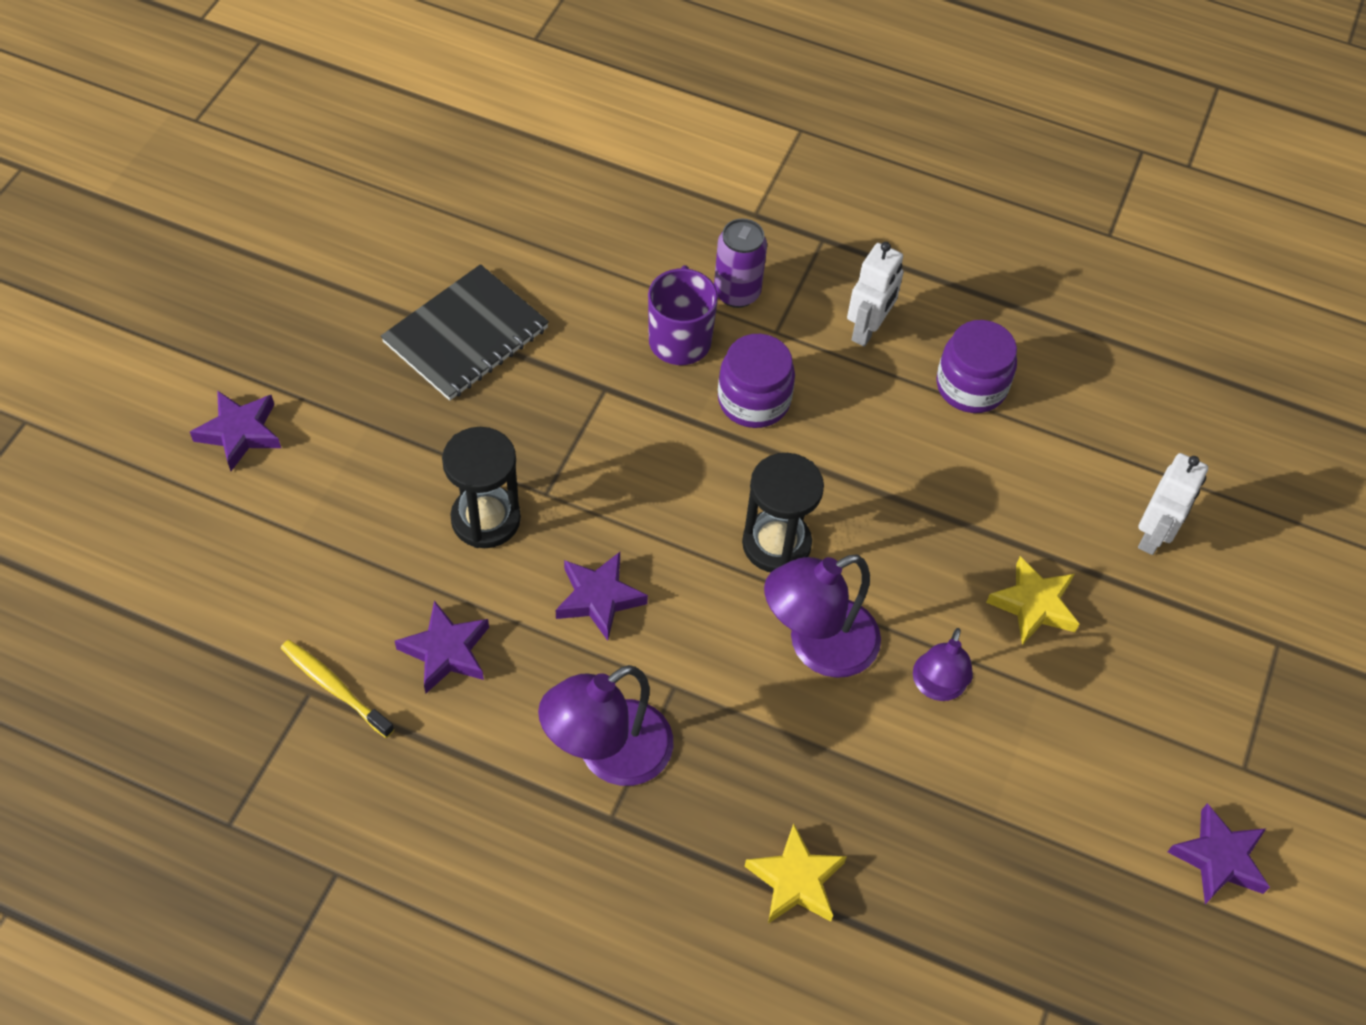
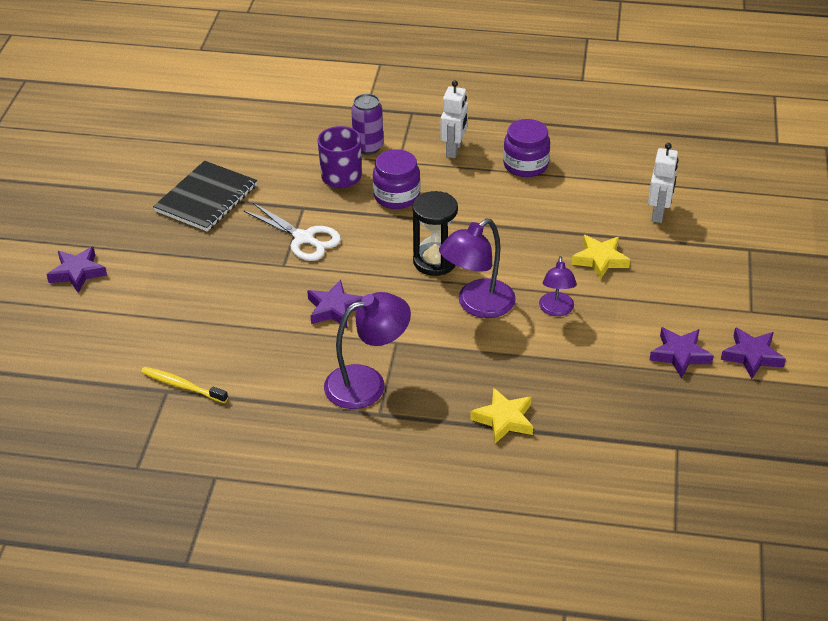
camera: 10 degrees left, 15 degrees down
purple star [395,600,489,693] -> purple star moved to [649,327,714,378]
black hourglass [442,427,521,548] -> none
purple lamp [538,665,673,786] -> purple lamp turned 150 degrees counterclockwise [324,292,411,409]
none -> white scissors [244,203,341,261]

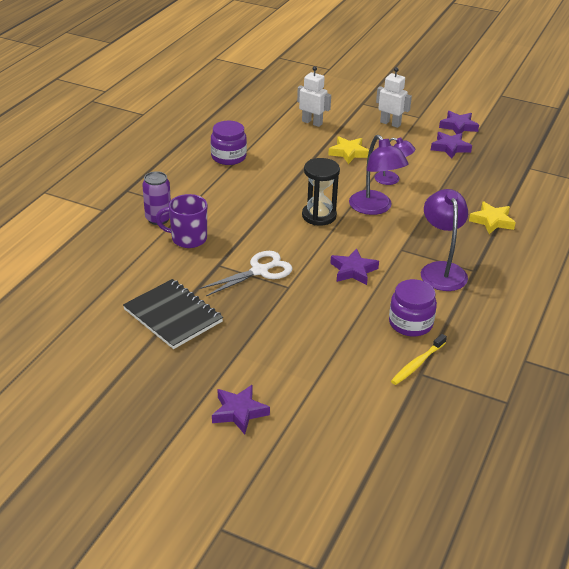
camera: 75 degrees left, 5 degrees down
purple jar [373,149,420,209] -> purple jar moved to [389,279,437,337]
white robot [441,80,468,158] -> white robot moved to [376,67,412,128]

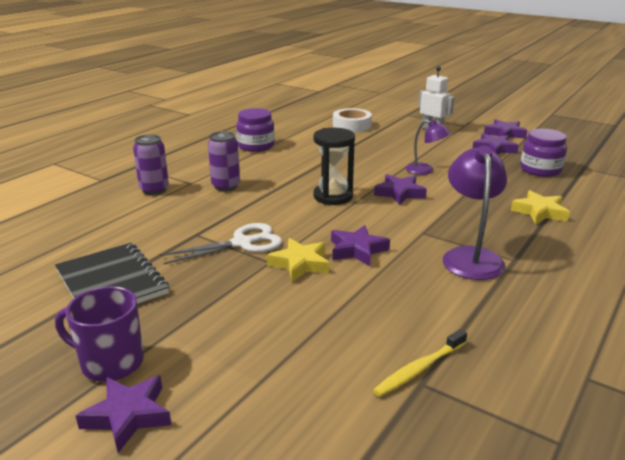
camera: 10 degrees right, 10 degrees down
purple mug [156,194,207,248] -> purple mug moved to [55,286,144,382]
white robot [297,66,331,127] -> white tape [333,108,372,132]
yellow star [328,136,369,164] -> yellow star moved to [267,238,329,282]
purple lamp [349,135,409,215] -> purple star [374,174,427,205]
purple jar [389,279,437,337] -> purple jar moved to [520,129,567,177]
none -> purple can [208,131,240,191]

